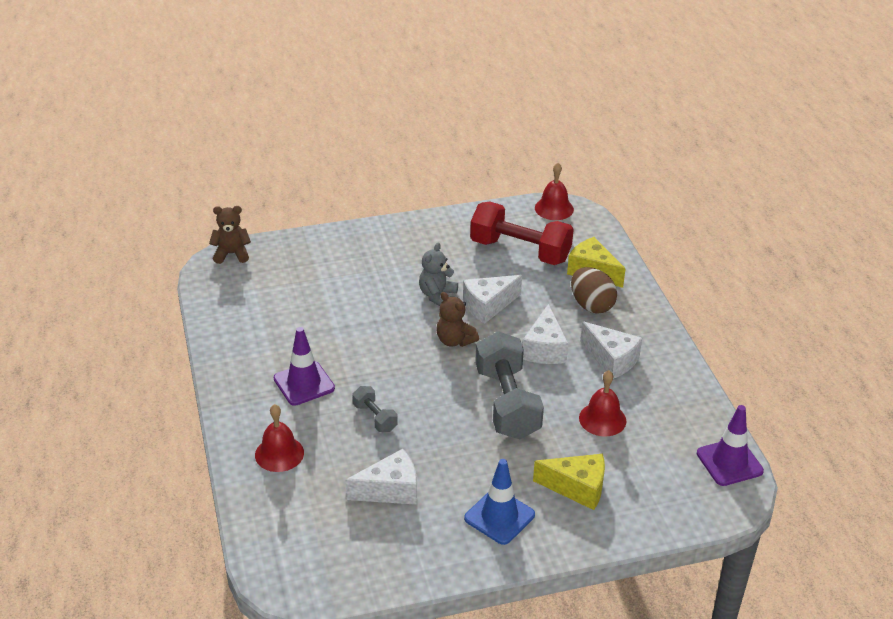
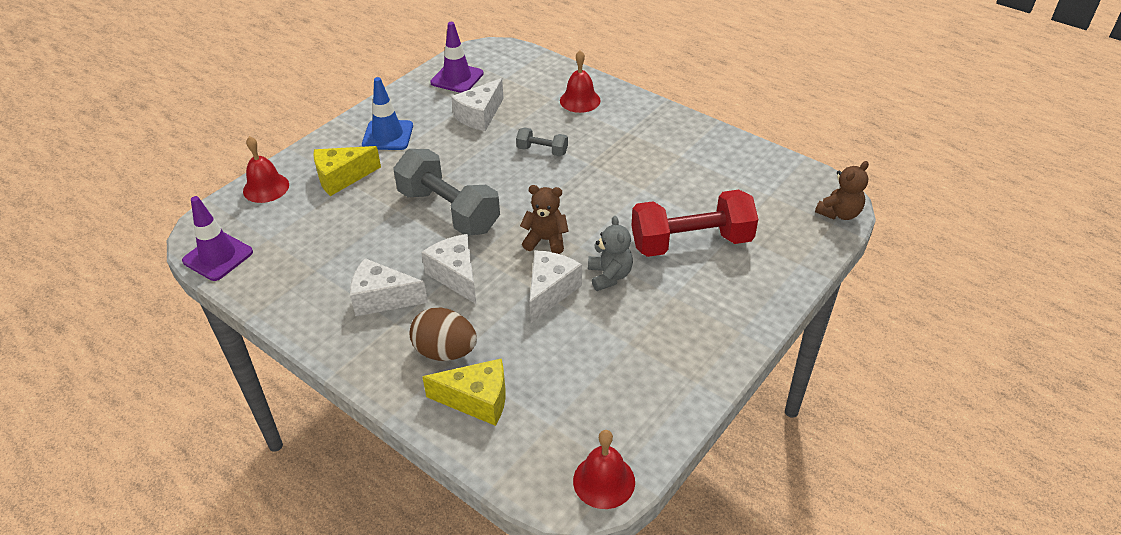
camera: 145 degrees right, 5 degrees up
purple traffic cone [273,327,335,406] -> purple traffic cone moved to [430,22,484,93]
red dumbbell [470,202,574,265] -> red dumbbell moved to [632,190,758,257]
red bell [579,370,626,436] -> red bell moved to [243,136,289,203]

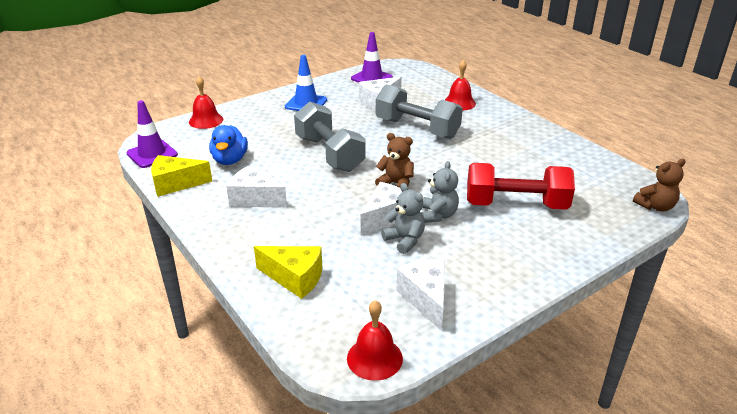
camera: 15 degrees right, 10 degrees down
yellow cheese [313,146,381,196] -> yellow cheese moved to [151,155,212,197]
brown egg [409,308,477,361] -> none
white cheese [421,234,477,305] -> white cheese moved to [396,260,445,331]
grey dumbbell [516,127,568,156] -> grey dumbbell [376,84,463,139], size x2.11
none -> blue duck [209,125,248,165]
none -> grey teddy bear [381,183,425,254]

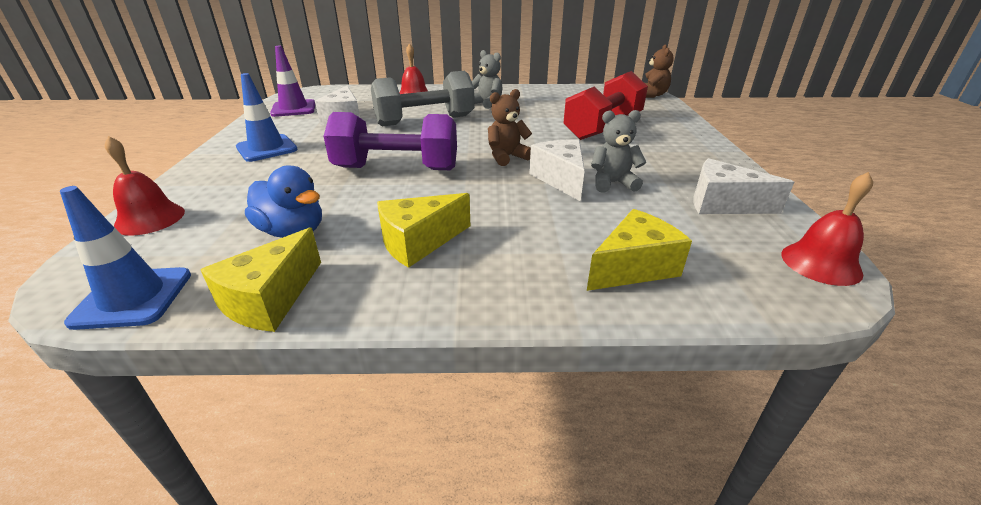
camera: 55 degrees left, 0 degrees up
purple traffic cone [126,100,178,168] -> blue traffic cone [60,186,191,330]
white cheese [226,166,287,208] -> yellow cheese [377,193,470,268]
grey dumbbell [294,101,366,172] -> purple dumbbell [323,112,457,170]
grey teddy bear [421,161,459,223] -> grey teddy bear moved to [472,50,503,109]

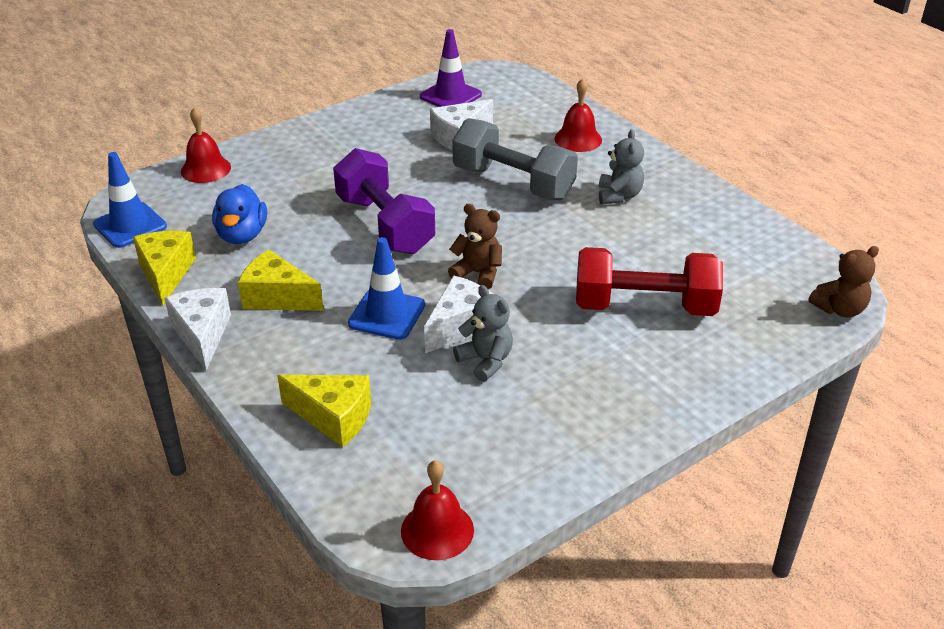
camera: 55 degrees right, 5 degrees up
yellow cheese [200,227,321,332] -> yellow cheese turned 90 degrees clockwise [133,231,196,305]
blue traffic cone [236,73,298,162] -> blue traffic cone moved to [348,237,425,340]
white cheese [693,158,794,214] -> white cheese moved to [164,288,231,371]

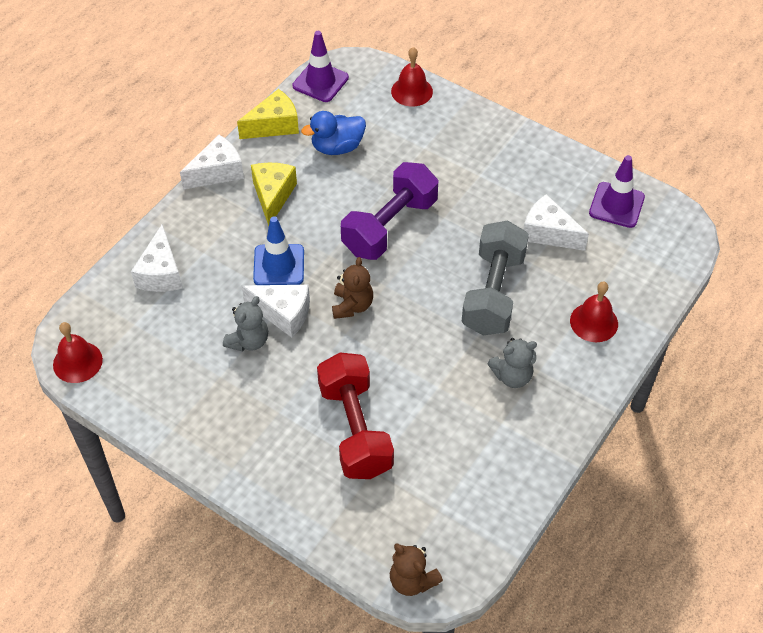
camera: 70 degrees right, 15 degrees up
blue traffic cone [93,152,167,248] -> purple traffic cone [293,31,349,102]
yellow cheese [277,375,371,447] -> white cheese [131,224,182,292]

